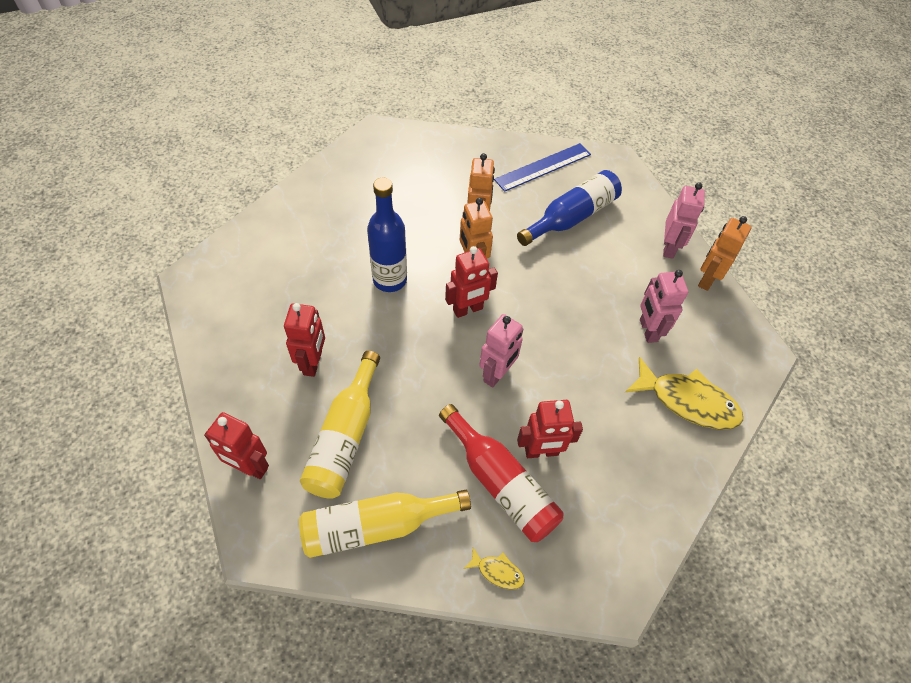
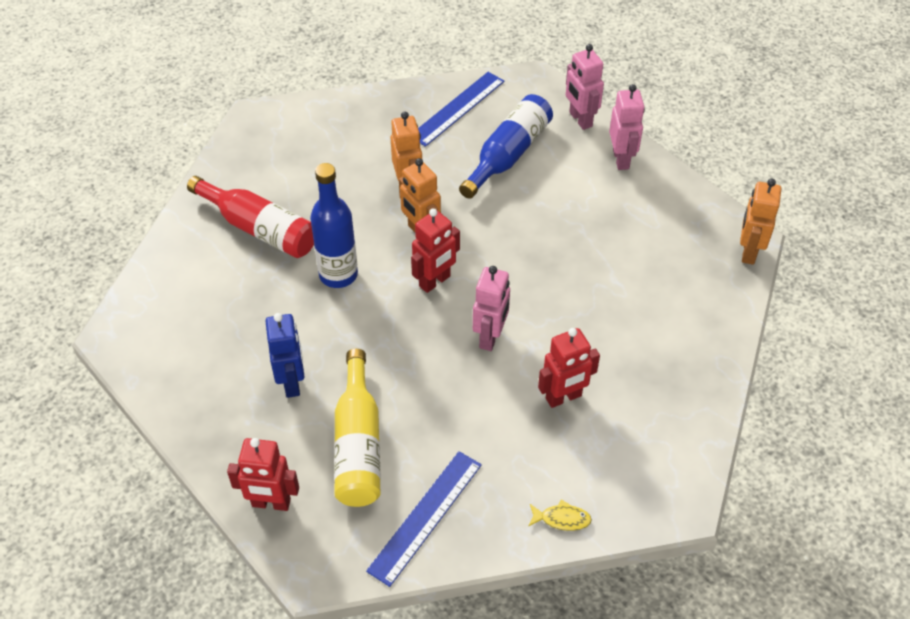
camera: 15 degrees left, 5 degrees down
red robot [284,303,325,377] -> blue robot [265,313,305,398]
yellow bottle [299,490,471,558] -> blue ruler [366,451,482,587]
red bottle [439,404,563,542] -> red bottle moved to [187,176,314,258]
yellow fish [625,357,743,429] -> none
pink robot [640,270,688,343] -> pink robot moved to [566,44,604,130]
orange robot [698,216,751,291] -> orange robot moved to [740,179,781,265]

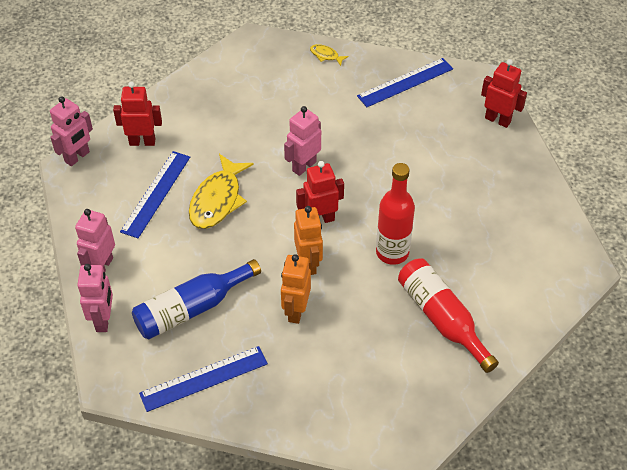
camera: 155 degrees left, 0 degrees up
blue robot [265,313,305,398] -> none
blue bottle [310,163,358,288] -> red bottle [376,163,415,265]
yellow bottle [334,349,381,507] -> none
red robot [538,328,600,408] -> red robot moved to [113,81,162,146]
orange robot [740,179,781,265] -> pink robot [50,96,93,166]
none -> blue ruler [120,151,190,238]
none -> yellow fish [189,154,254,229]

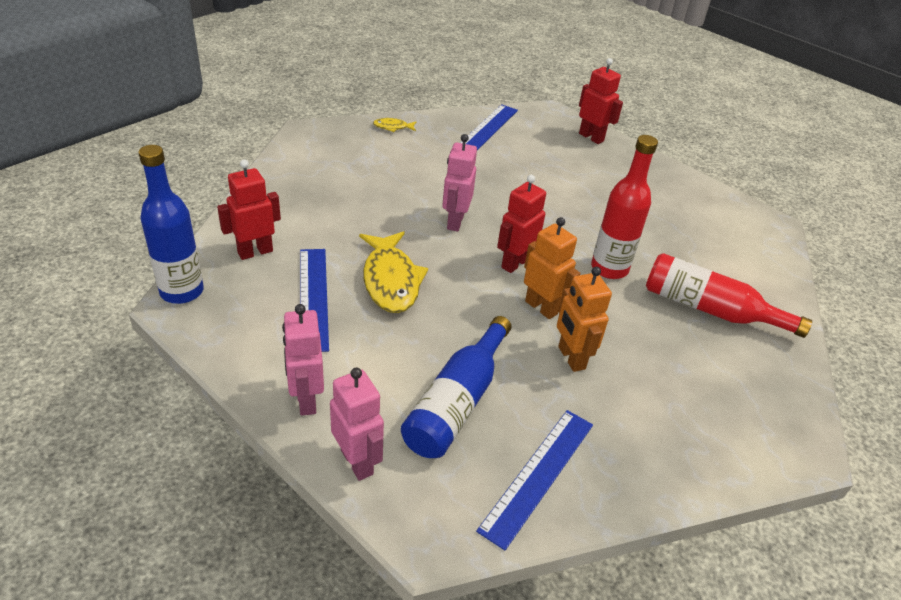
camera: 35 degrees left, 10 degrees down
pink robot [50,96,93,166] -> blue bottle [139,145,204,304]
red robot [481,59,527,128] -> red robot turned 45 degrees clockwise [579,58,623,144]

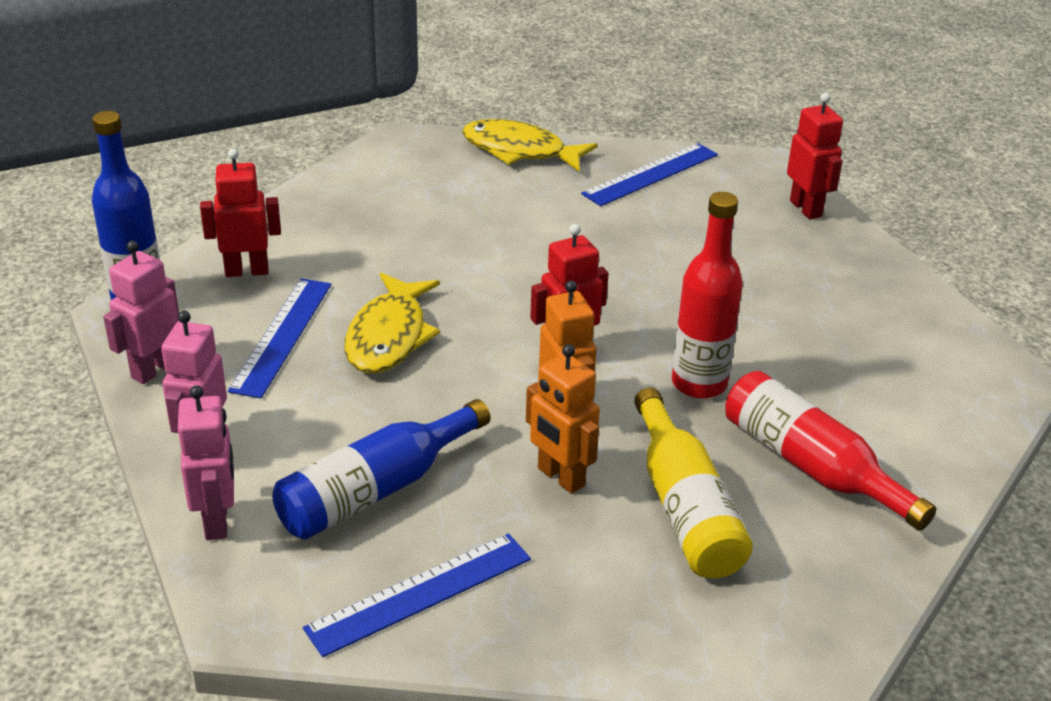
camera: 25 degrees right, 5 degrees down
yellow fish [373,118,416,132] -> yellow fish [462,119,598,171], size x2.19
pink robot [442,134,477,232] -> pink robot moved to [103,241,179,384]
orange robot [557,267,612,372] -> orange robot turned 45 degrees counterclockwise [526,344,600,494]
none -> yellow bottle [634,388,753,578]

